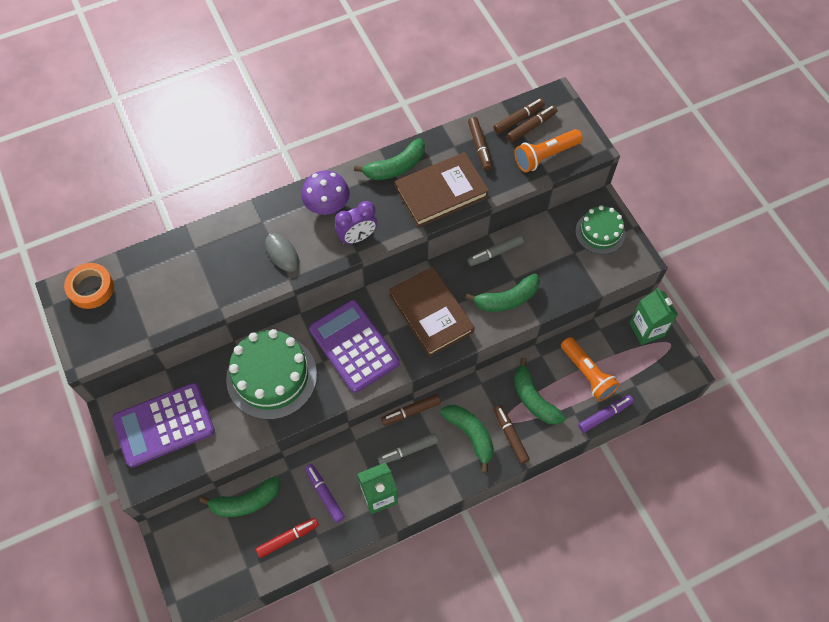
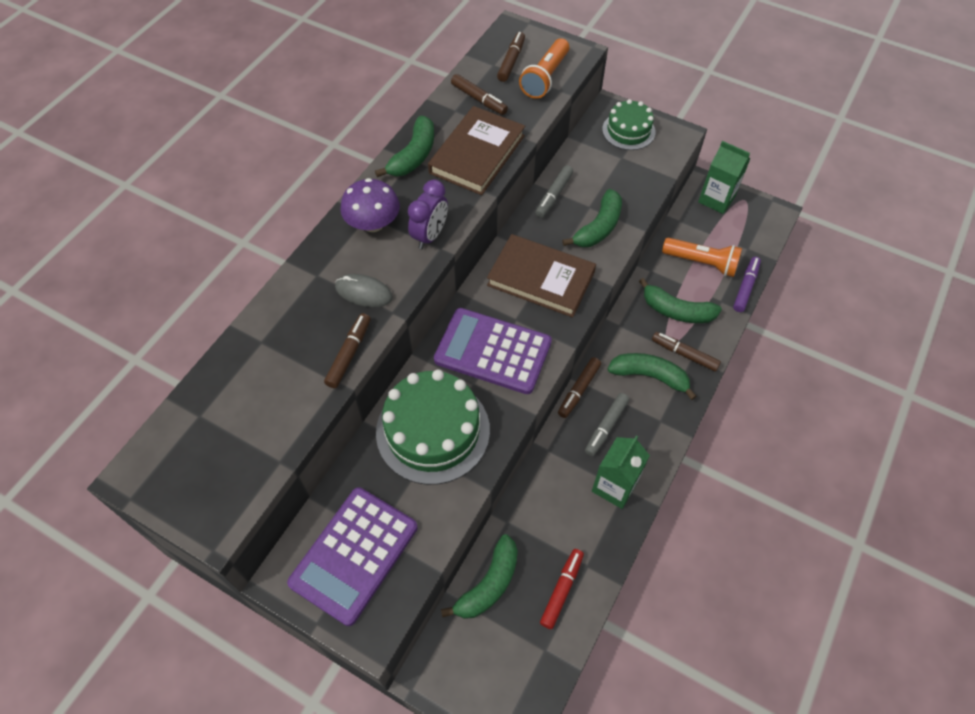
camera: 35 degrees left, 5 degrees down
orange tape [64,263,114,309] -> none
purple marker [305,464,345,523] -> none
brown marker [493,98,545,134] -> brown marker moved to [324,313,371,388]

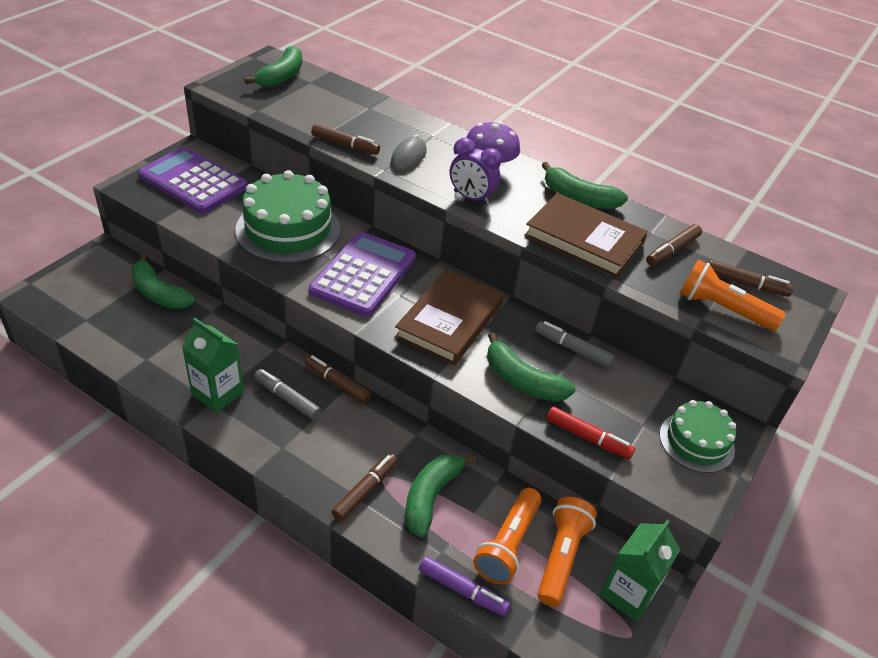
camera: 90 degrees right, 15 degrees down
red marker [540,549,584,629] -> red marker moved to [547,406,635,459]
green banana [607,353,697,400] -> green banana moved to [244,46,302,87]
none -> orange flashlight [538,497,597,607]

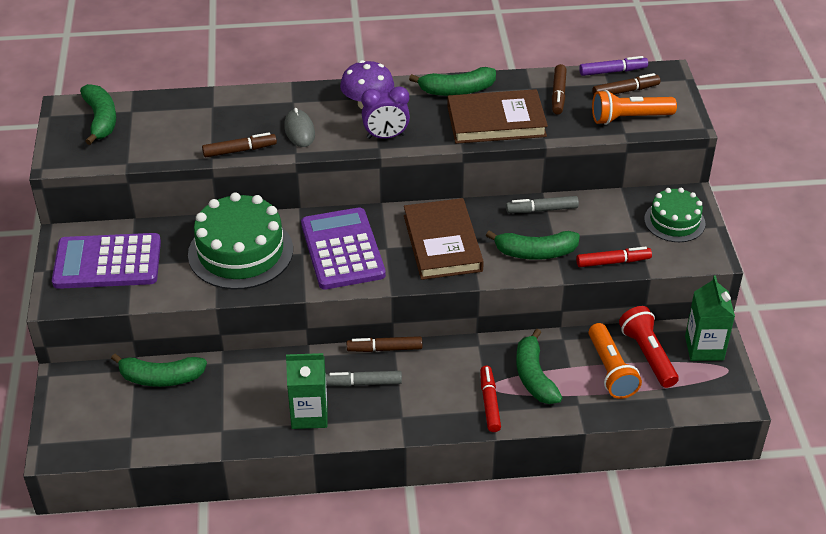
camera: 35 degrees left, 0 degrees up
brown marker [331,453,397,521] -> red marker [480,366,501,432]
purple marker [419,556,510,616] -> purple marker moved to [579,56,648,76]
orange flashlight [538,497,597,607] -> red flashlight [619,306,679,388]

